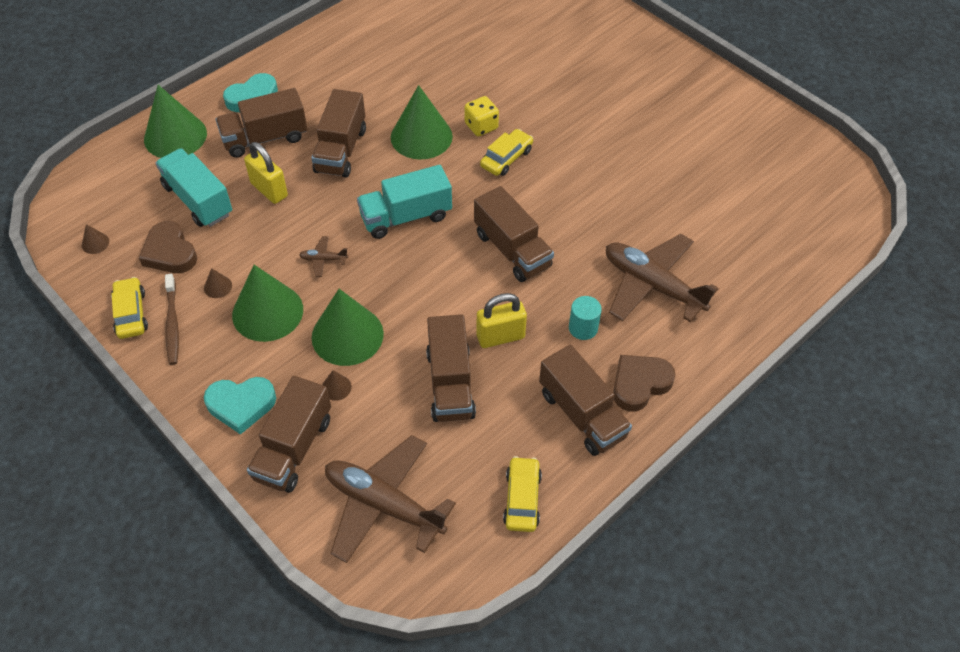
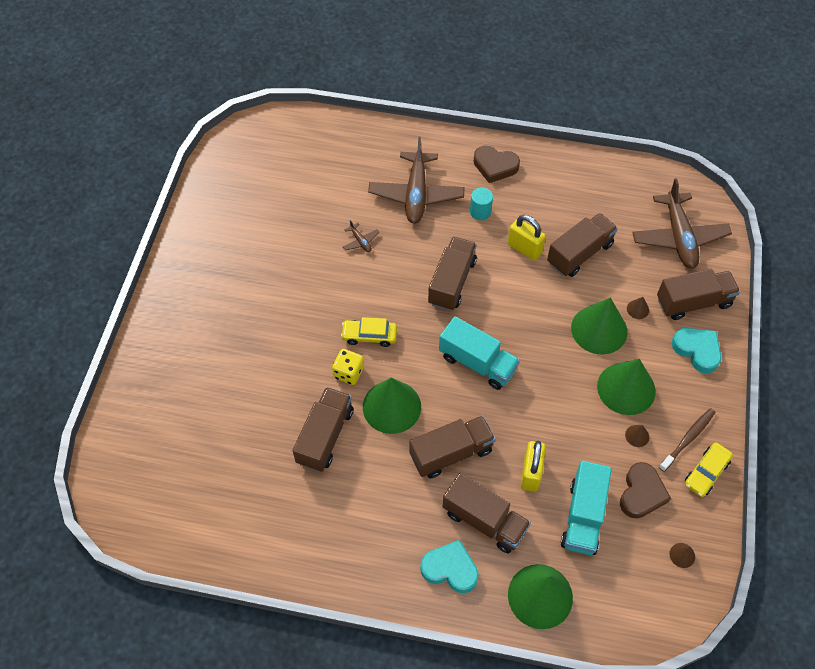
camera: 125 degrees left, 5 degrees up
brown plane [299,236,348,277] -> brown plane moved to [343,220,379,252]
yellow car [503,456,542,532] -> none
brown truck [539,345,632,456] -> brown truck moved to [292,387,353,472]

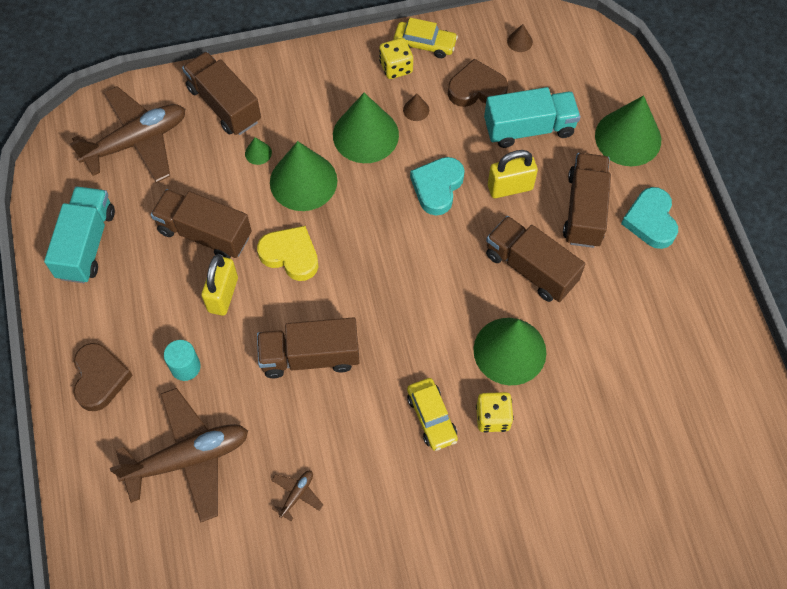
camera: 115 degrees left, 5 degrees up
brown truck [292,387,353,472] -> none
turquoise truck [439,316,520,390] -> turquoise truck moved to [44,186,115,283]
brown cone [627,297,649,319] -> green cone [245,137,272,165]
brown toothbrush [659,408,715,472] -> yellow dice [379,38,413,79]
turquoise heart [672,328,721,373] -> turquoise heart moved to [410,157,465,215]
none -> yellow heart [257,226,318,281]

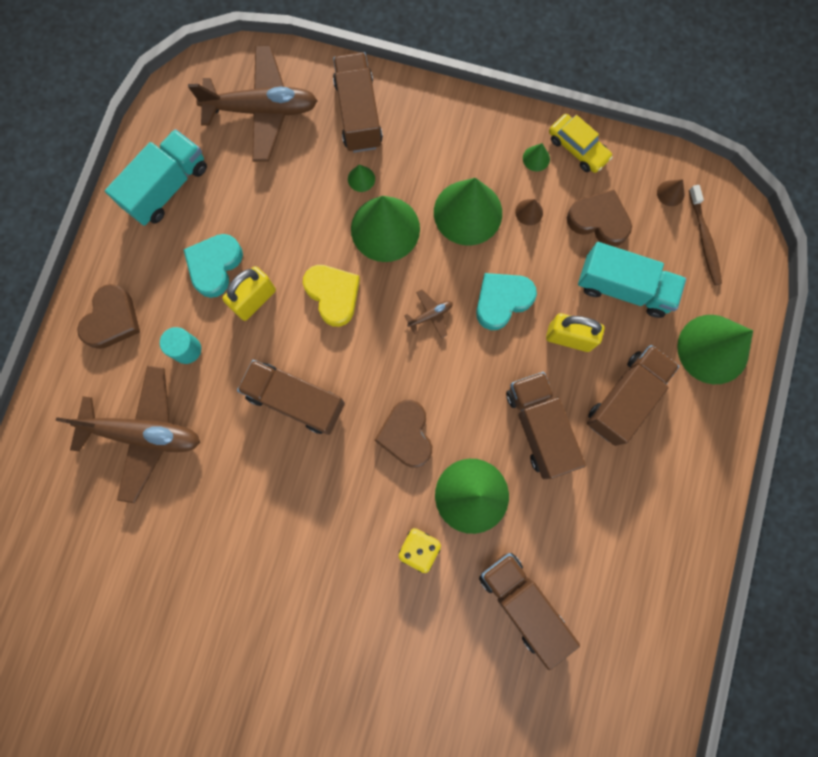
camera: 30 degrees right, 15 degrees up
brown truck [151,189,251,258] -> brown truck moved to [479,553,580,670]
brown plane [271,471,323,521] -> brown plane moved to [404,290,453,338]
yellow dice [379,38,413,79] -> green cone [523,143,550,171]
yellow car [407,378,458,451] -> none
turquoise heart [621,187,678,249] -> turquoise heart moved to [184,234,243,298]
none -> brown heart [374,400,432,468]
none -> brown toothbrush [689,185,722,285]

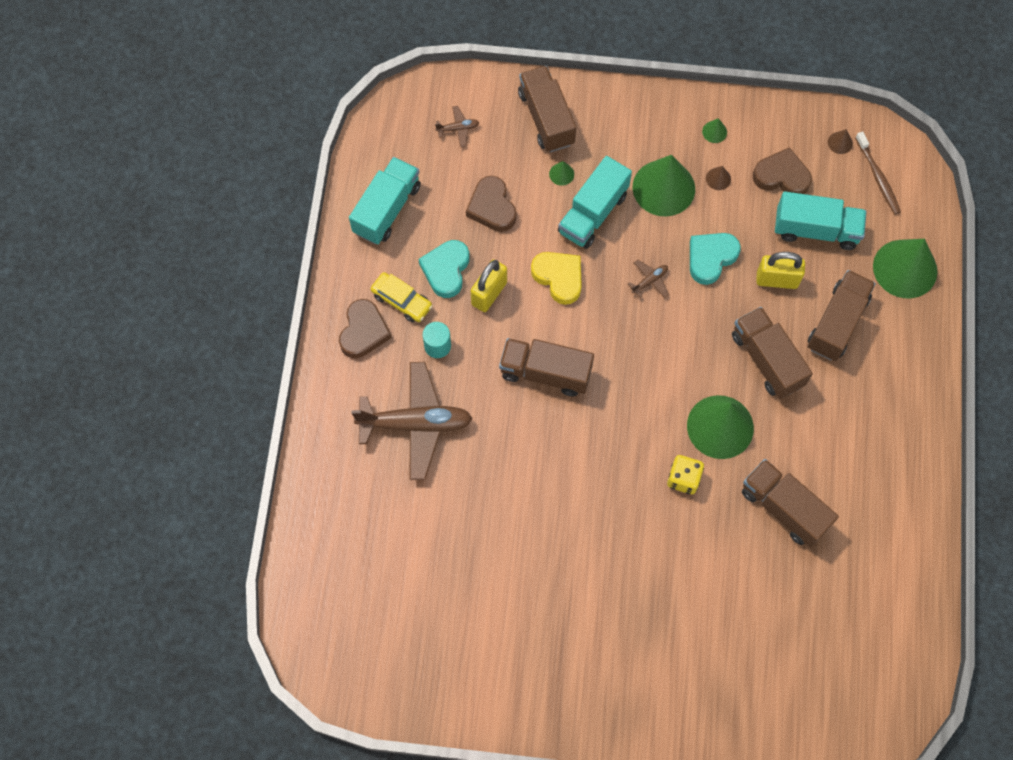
camera: 10 degrees left, 10 degrees down
brown plane [188,46,317,162] -> brown plane [435,106,480,147], size x0.41
green cone [351,196,420,262] -> turquoise truck [558,156,632,249]
brown heart [374,400,432,468] -> brown heart moved to [466,176,516,232]
yellow car [549,114,613,173] -> yellow car moved to [370,272,433,322]

